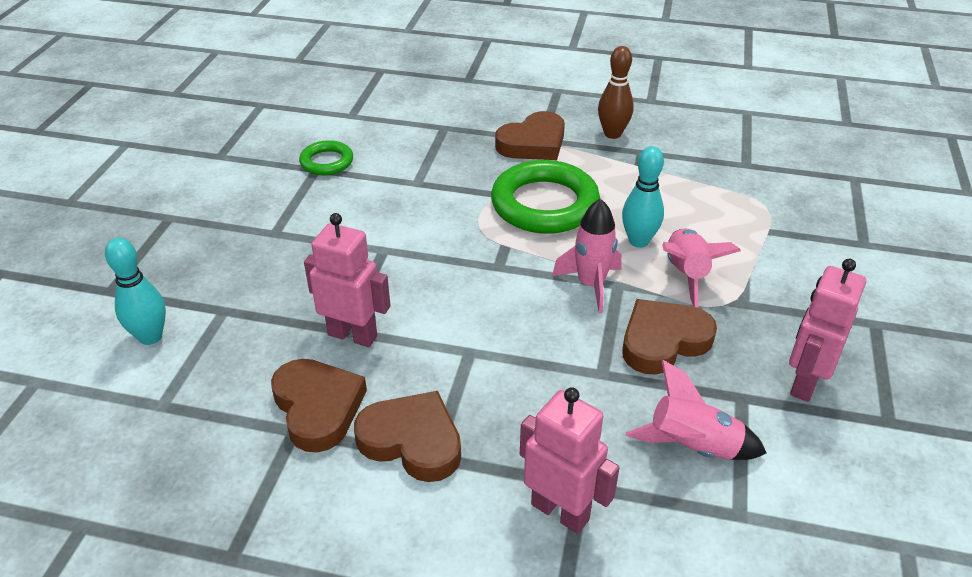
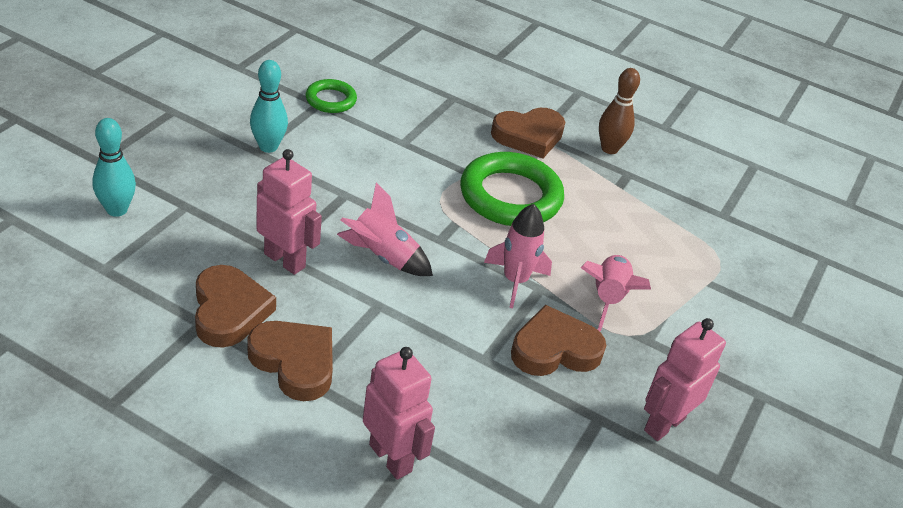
camera: 10 degrees right, 0 degrees up
turquoise bowling pin [622,146,664,248] -> turquoise bowling pin moved to [250,60,288,153]
pink rocket [626,360,766,460] -> pink rocket moved to [337,182,433,276]

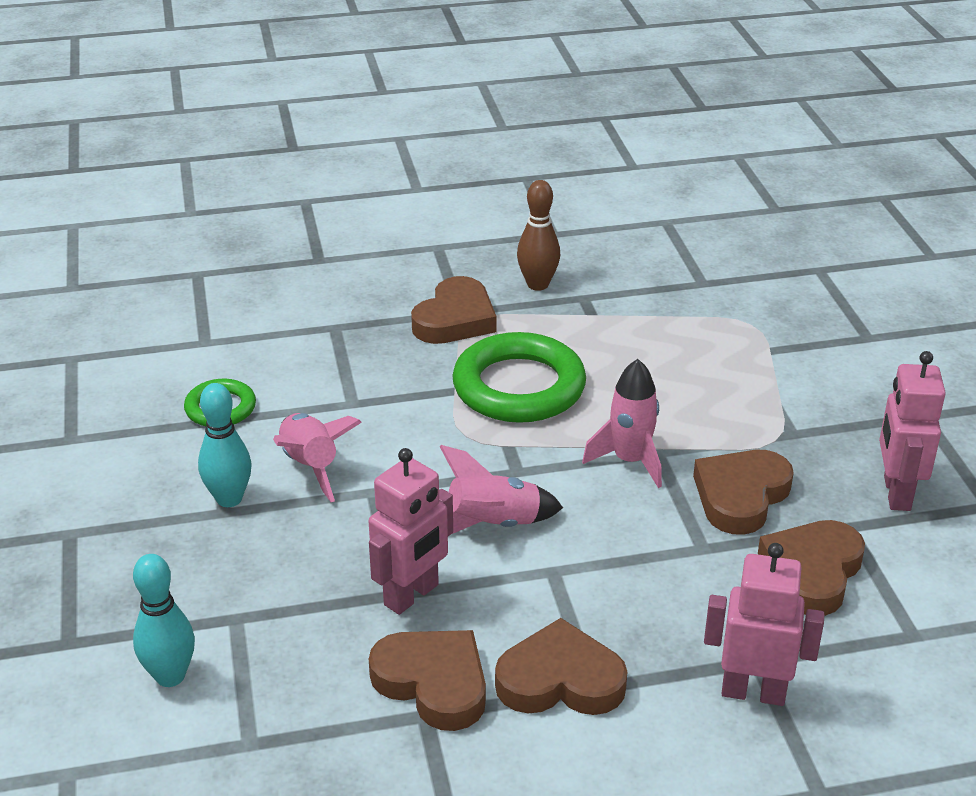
camera: 35 degrees left, 5 degrees down
pink robot [257,149,322,275] -> pink robot turned 135 degrees clockwise [369,448,453,615]
pink rocket [581,255,651,332] -> pink rocket moved to [273,413,362,502]
none -> brown heart [758,520,865,616]

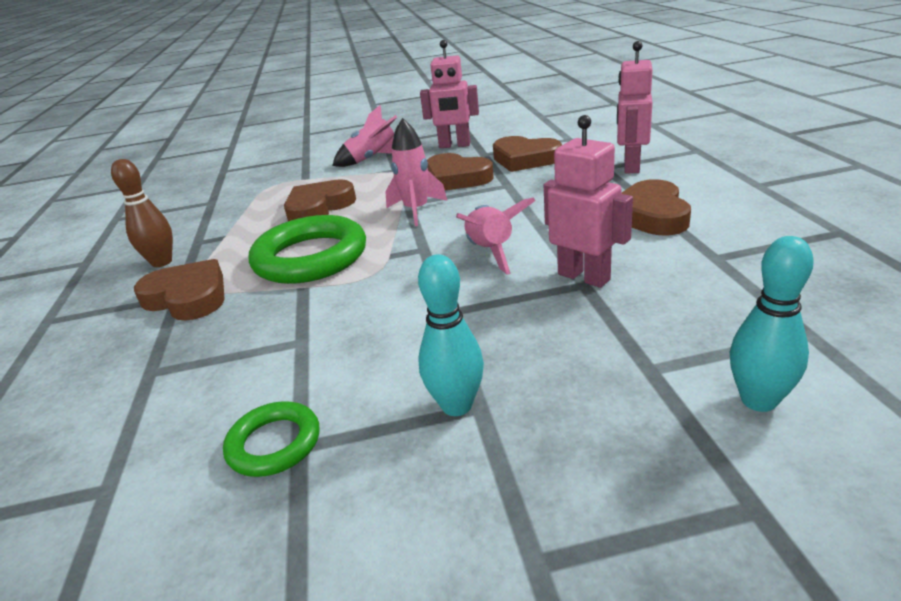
camera: 85 degrees left, 5 degrees down
pink rocket [273,413,362,502] -> pink rocket moved to [332,105,397,167]
brown heart [369,630,486,731] -> brown heart moved to [284,179,356,221]

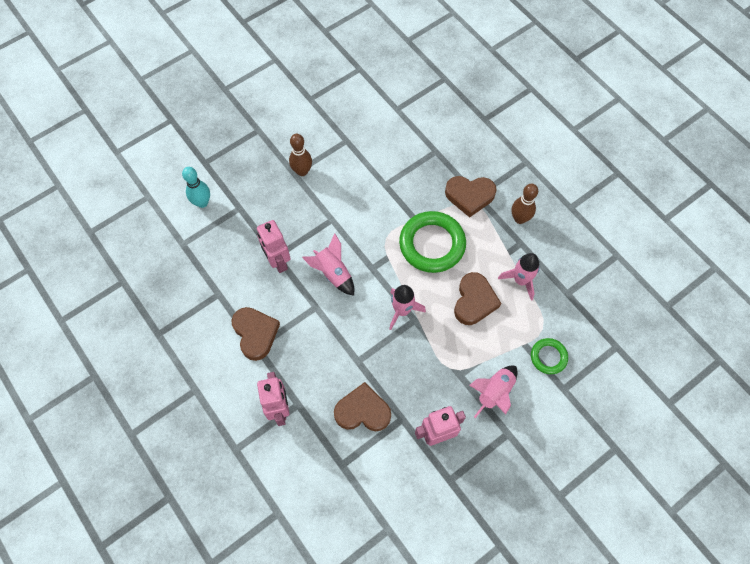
camera: 150 degrees right, 35 degrees up
green ring [223,401,319,477] -> green ring moved to [531,338,568,374]
turquoise bowling pin [418,254,484,416] -> brown bowling pin [289,134,312,176]
brown heart [427,153,494,190] -> none
pink robot [544,115,633,288] -> pink robot turned 45 degrees clockwise [257,220,291,273]
none -> pink rocket [498,253,540,301]

